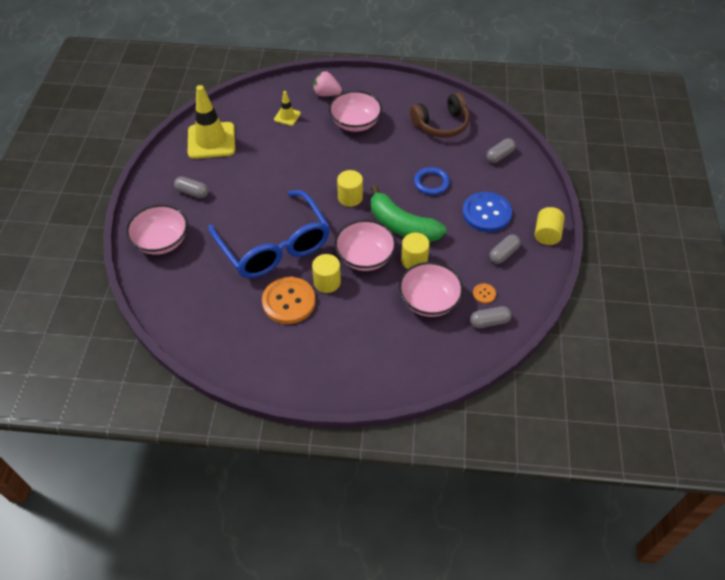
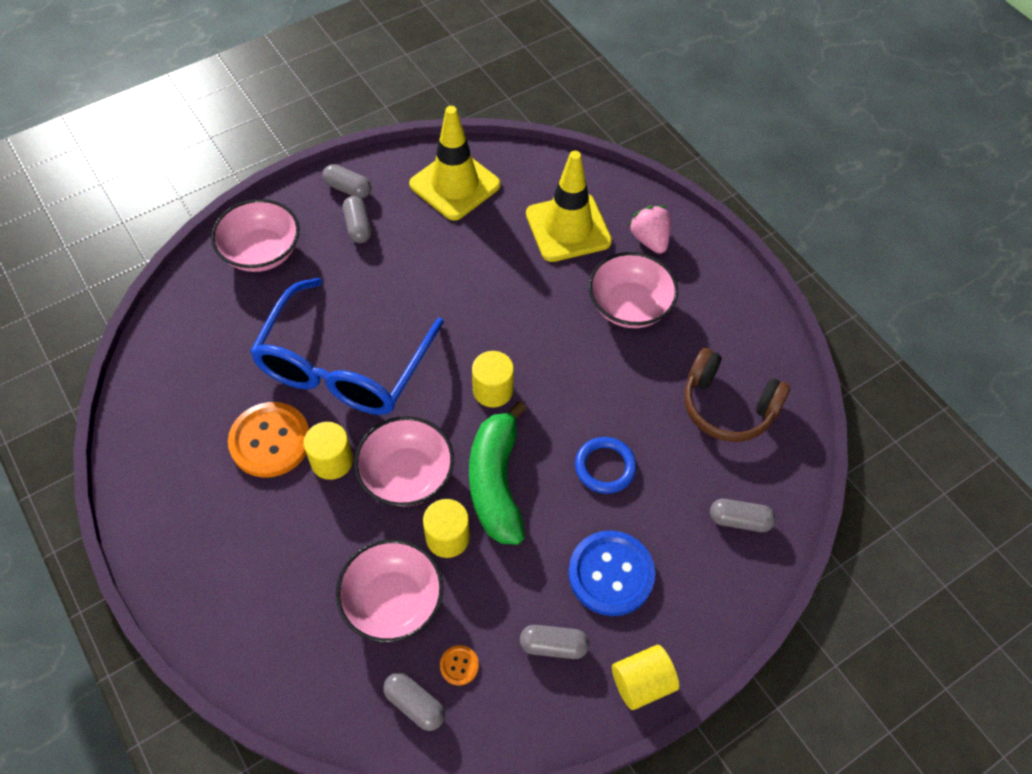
camera: 50 degrees right, 5 degrees up
yellow traffic cone [274,91,301,126] -> yellow traffic cone [526,151,612,262], size x2.08
none -> grey capsule [322,164,371,198]

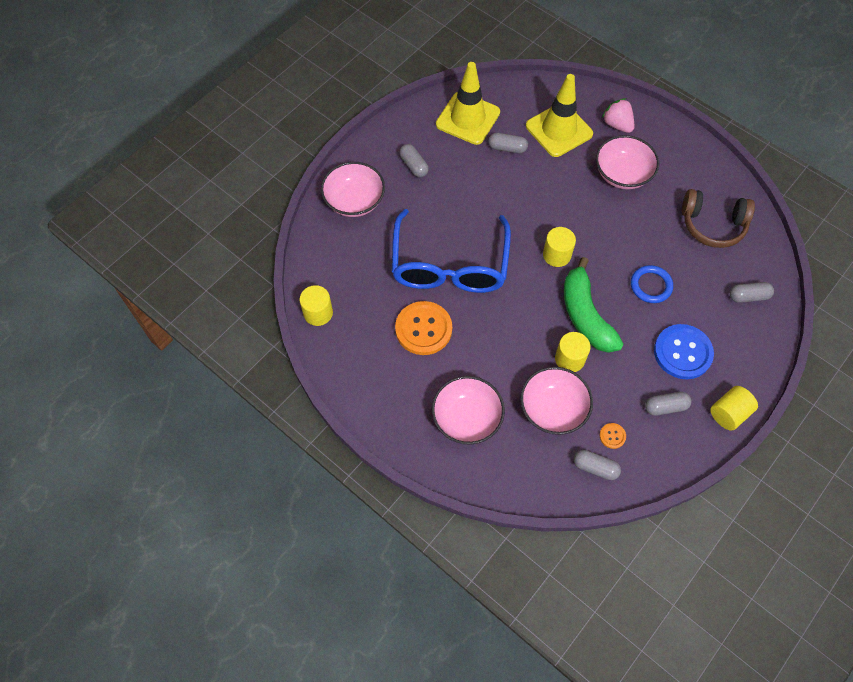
camera: 15 degrees left, 5 degrees up
yellow cylinder [304,422,353,480] -> yellow cylinder moved to [299,285,333,326]
grey capsule [322,164,371,198] -> grey capsule moved to [488,133,528,153]
pink bowl [354,416,454,507] -> pink bowl moved to [432,376,505,444]

